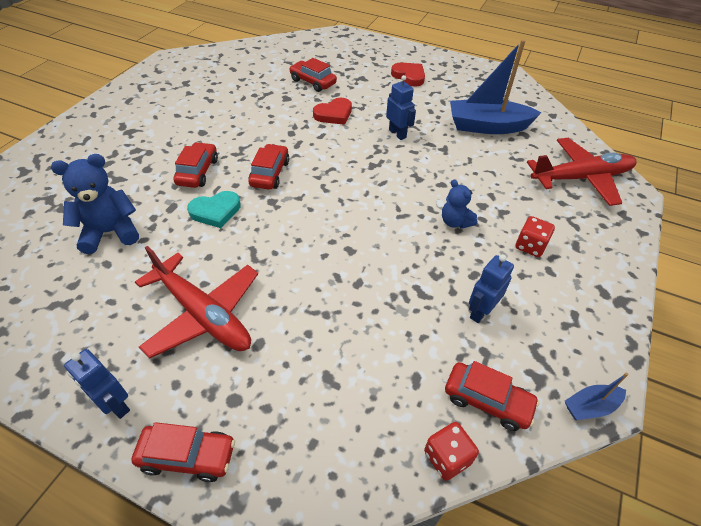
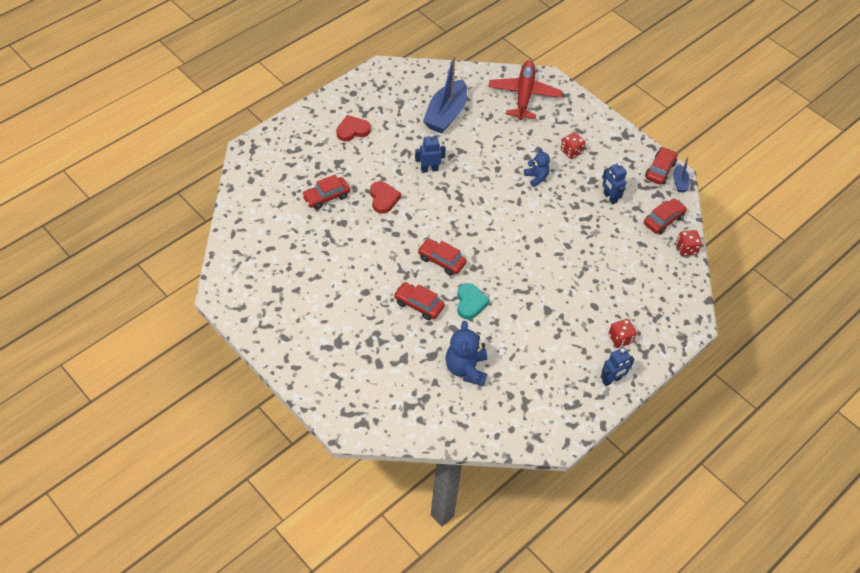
camera: 70 degrees left, 5 degrees up
red car [131,422,235,482] -> red car moved to [645,147,678,185]
red plane [135,246,258,358] -> none
blue teddy bear [442,180,477,229] -> blue teddy bear turned 105 degrees counterclockwise [524,148,550,187]
none -> red dice [609,319,637,348]

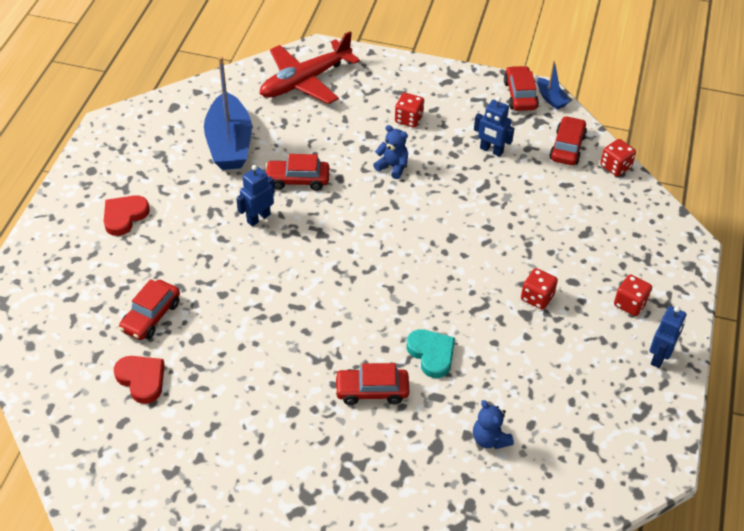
camera: 30 degrees left, 5 degrees down
red heart [370,181,401,214] -> red heart moved to [114,356,165,404]
red car [418,239,467,276] -> red car moved to [266,154,329,191]
blue teddy bear [445,321,487,386] -> blue teddy bear [473,400,514,449], size x0.60
red plane [488,61,562,120] -> red plane turned 105 degrees counterclockwise [260,31,360,104]
none -> red dice [521,268,558,310]

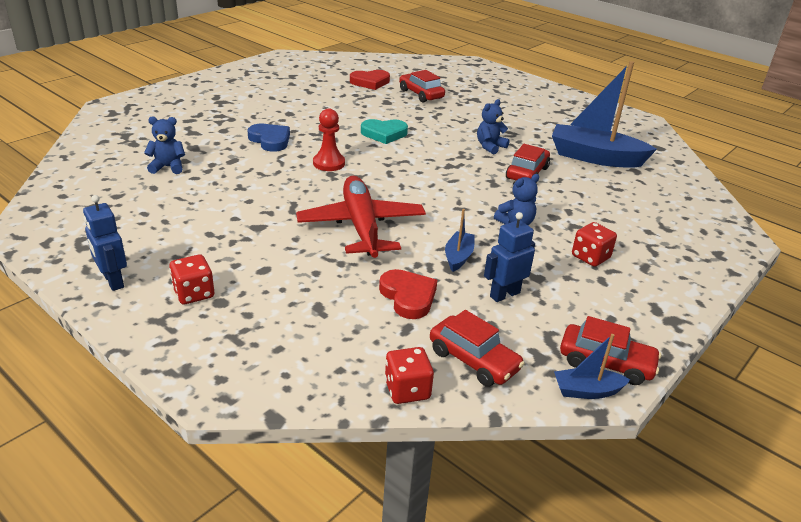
camera: 115 degrees right, 15 degrees down
red heart [104,195,150,236] -> red heart moved to [379,269,437,319]
blue robot [236,165,275,226] -> blue teddy bear [477,99,510,154]
red plane [260,31,360,104] -> red plane moved to [296,176,426,258]
red car [335,363,409,405] -> blue heart [248,124,290,152]
turquoise heart [406,329,455,378] -> turquoise heart moved to [361,119,408,144]
red dice [521,268,558,310] -> none
none -> red pawn [313,108,345,171]
none -> blue boat [445,209,475,272]

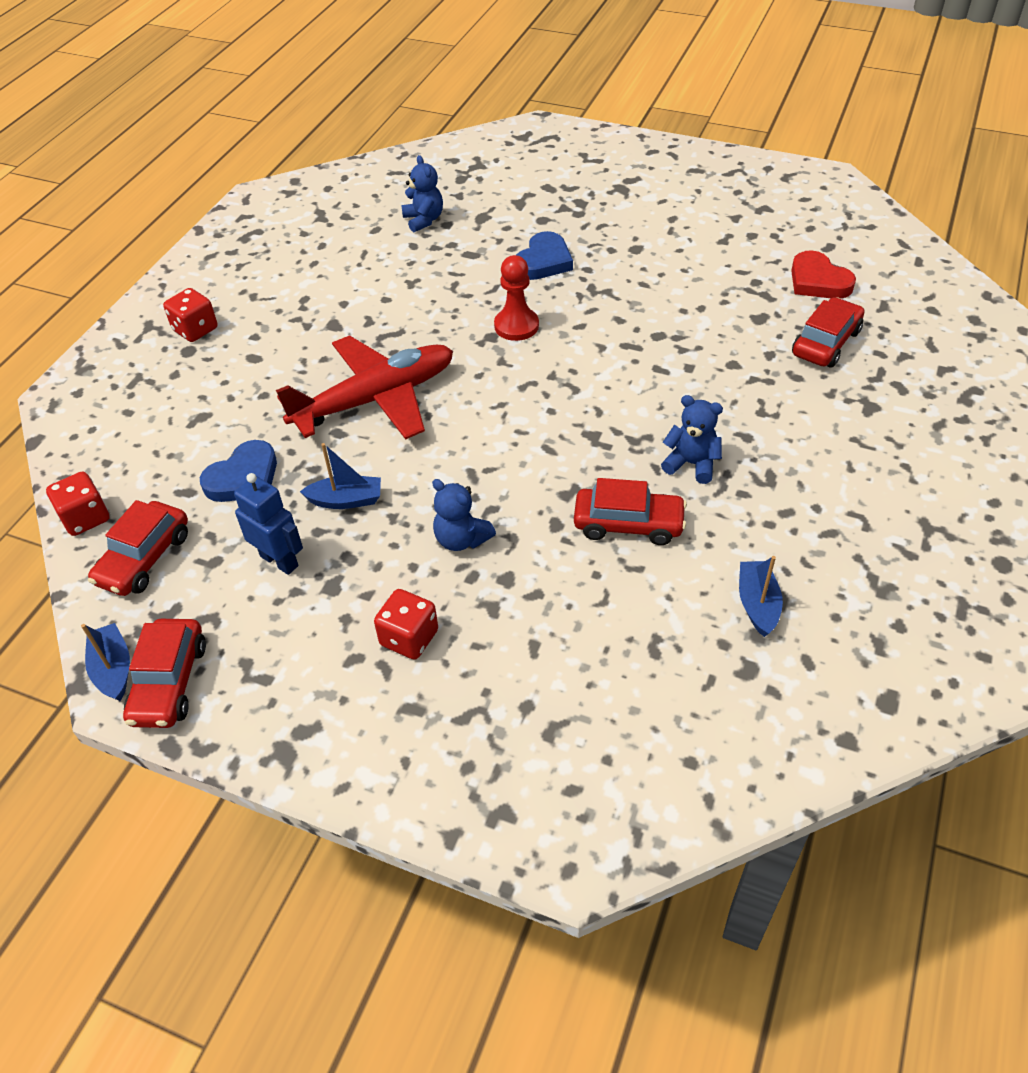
camera: 75 degrees right, 15 degrees up
blue robot [83,195,127,291] -> none
turquoise heart [361,119,408,144] -> none
red heart [379,269,437,319] -> blue heart [200,440,277,502]
blue boat [552,61,657,168] -> blue boat [739,556,783,637], size x0.46

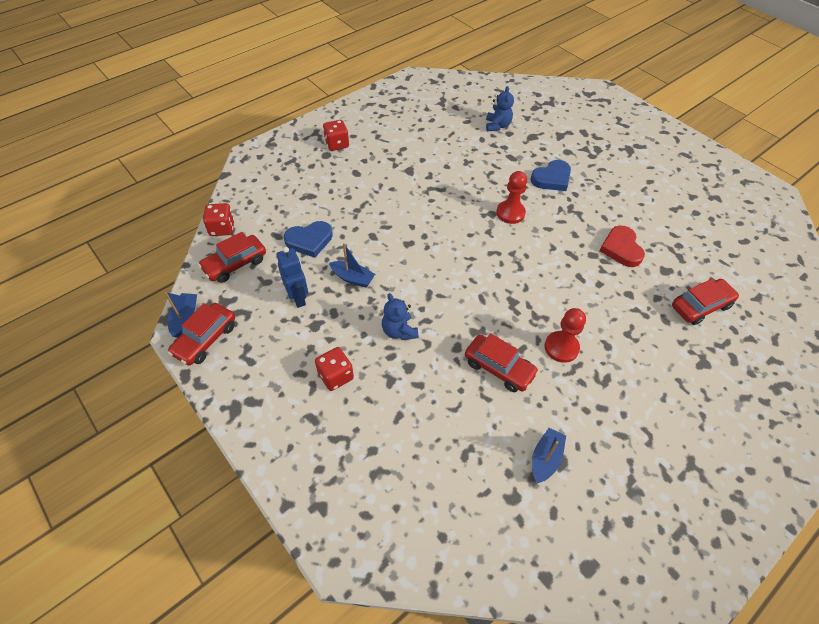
camera: 25 degrees right, 5 degrees up
red plane [276,336,453,440] -> none
blue teddy bear [661,395,723,484] -> red pawn [545,308,586,363]
red heart [791,250,856,299] -> red heart moved to [600,226,645,267]

